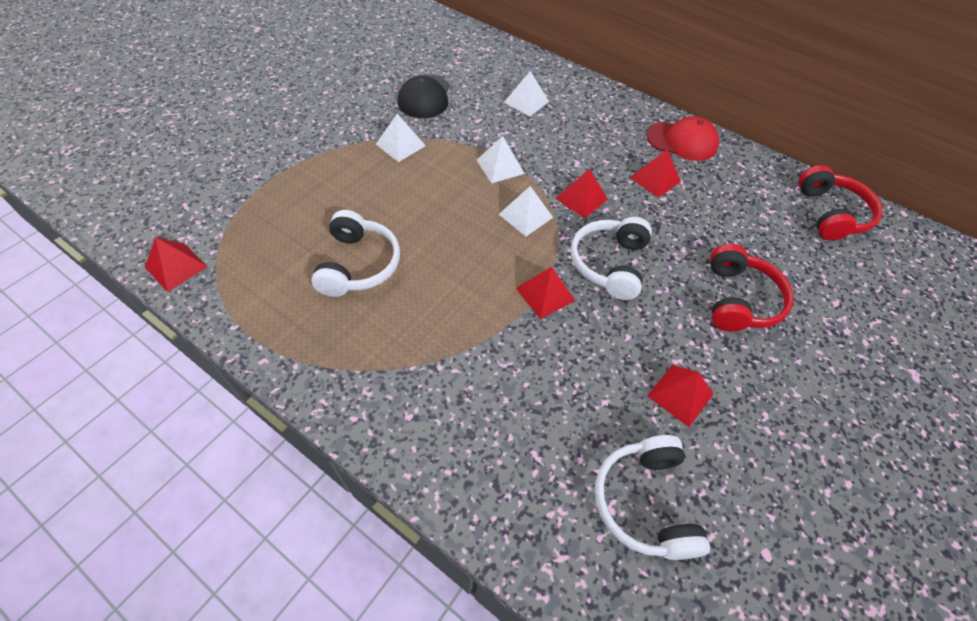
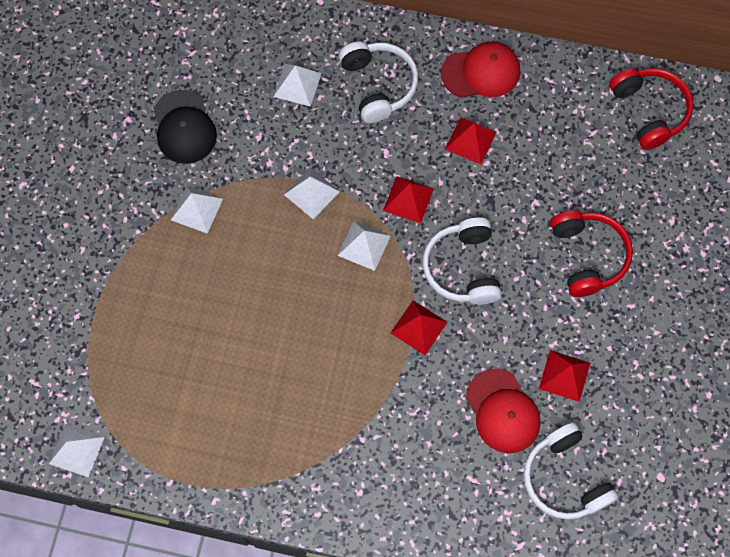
camera: 20 degrees left, 15 degrees up
red pyramid [145,237,208,292] -> white pyramid [49,424,105,478]
white headphones [311,210,400,297] -> white headphones moved to [339,41,418,123]
none -> red cap [466,369,541,453]

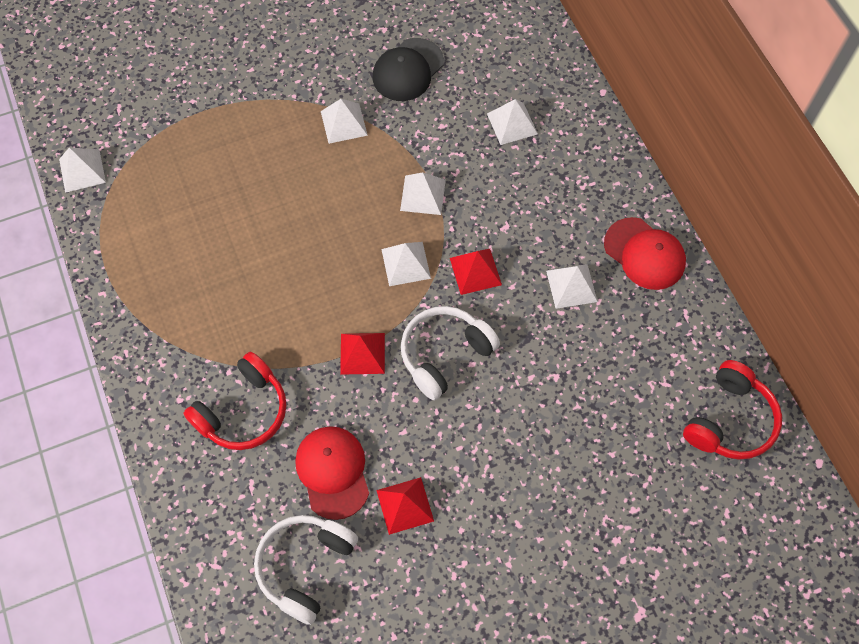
camera: 55 degrees right, 5 degrees down
white headphones [339,41,418,123] -> none
red pyramid [445,117,496,164] -> white pyramid [546,264,598,309]
red cap [466,369,541,453] -> red cap turned 135 degrees clockwise [295,426,369,520]
red headphones [550,210,633,297] -> red headphones moved to [183,352,286,450]

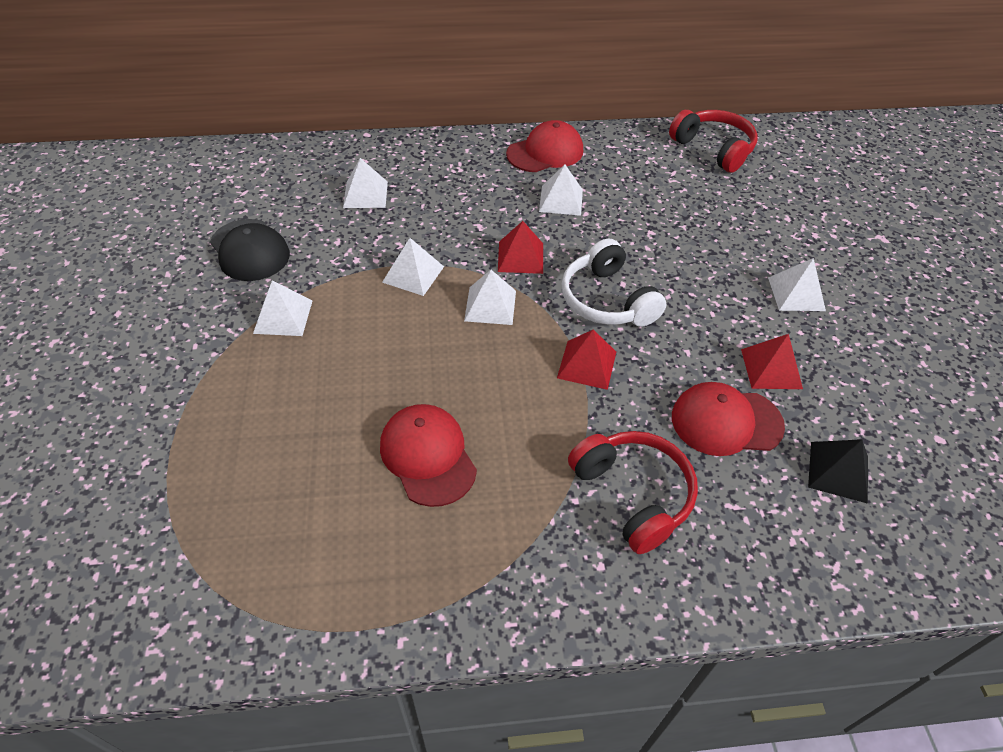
camera: 75 degrees left, 15 degrees down
white pyramid [59,147,106,193] -> white pyramid moved to [768,258,826,311]
white headphones [254,515,358,625] -> black pyramid [808,439,868,504]
none -> red cap [380,404,477,507]

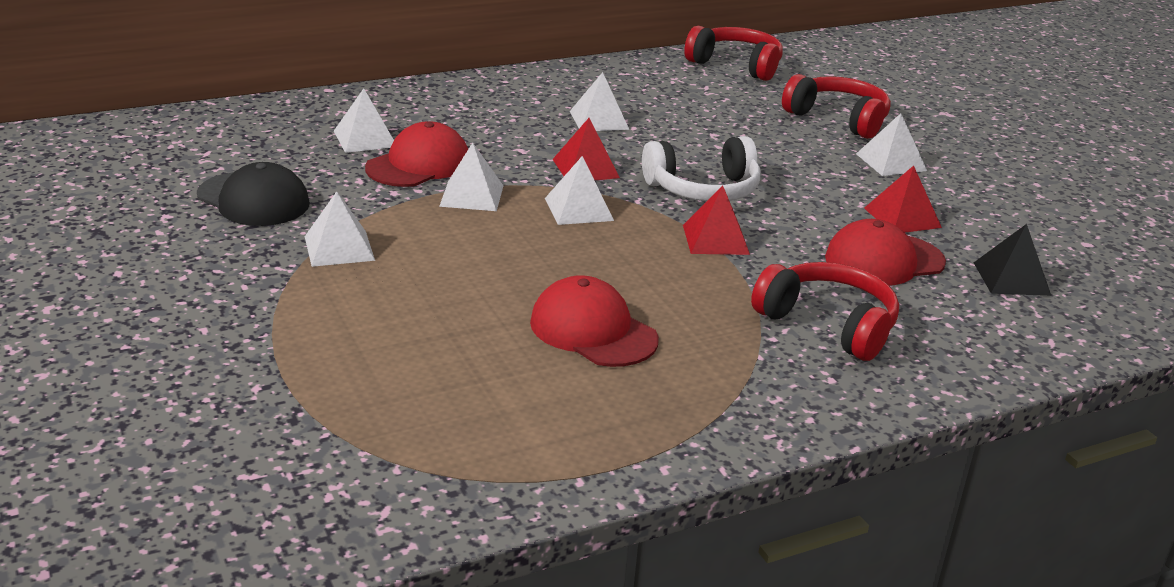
camera: 20 degrees left, 20 degrees down
red cap [506,120,583,172] -> red cap moved to [365,121,468,187]
white headphones [562,239,666,327] -> white headphones turned 60 degrees counterclockwise [642,136,760,201]
none -> red headphones [782,74,891,139]

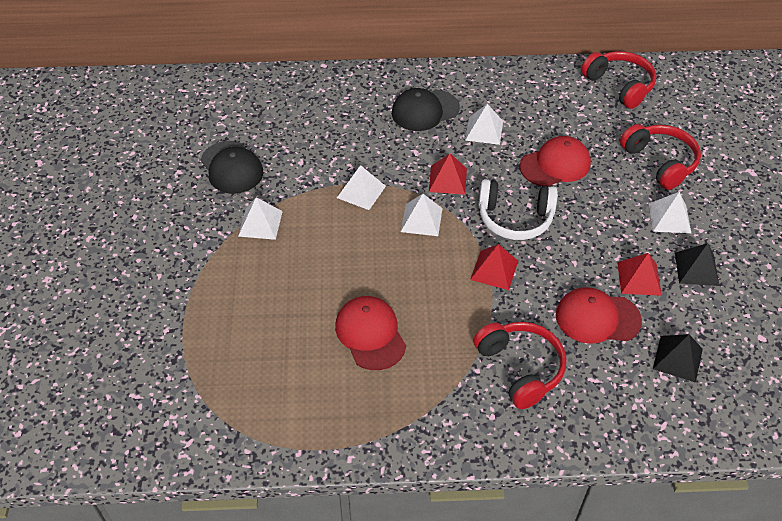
camera: 25 degrees right, 20 degrees up
white pyramid [334,88,394,153] -> none
red cap [365,121,468,187] -> red cap moved to [519,136,591,187]
none -> black cap [392,88,460,131]
none -> black pyramid [675,243,720,286]

